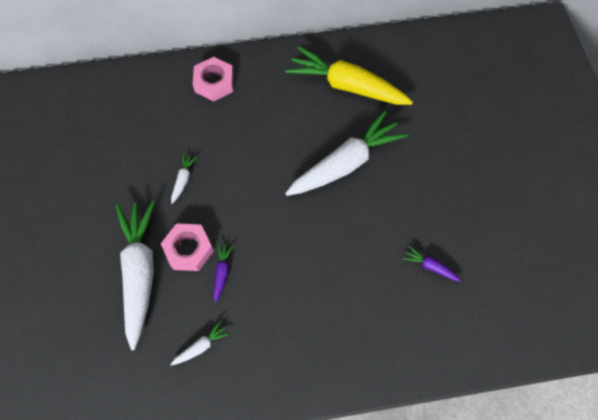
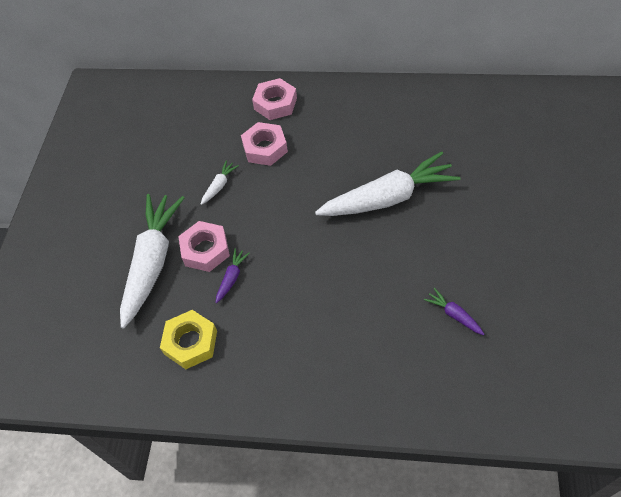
camera: 20 degrees right, 10 degrees down
white carrot [170,320,230,365] -> yellow nut [160,310,217,369]
yellow carrot [285,46,413,105] -> none
none -> pink nut [241,122,288,166]

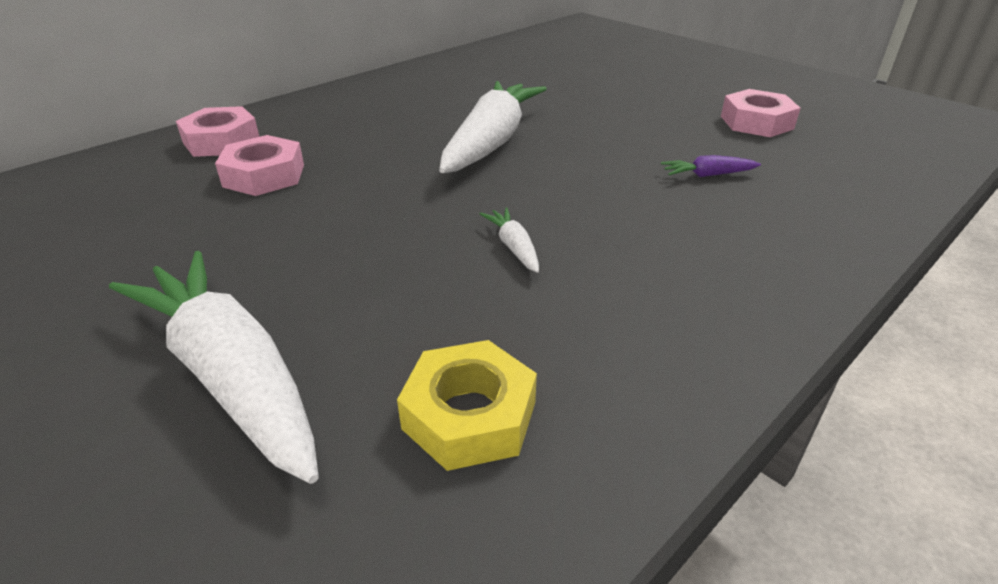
camera: 55 degrees left, 20 degrees down
pink nut [178,221,230,272] -> pink nut moved to [721,89,801,137]
white carrot [201,160,239,205] -> white carrot moved to [480,207,539,273]
purple carrot [215,248,250,303] -> none

